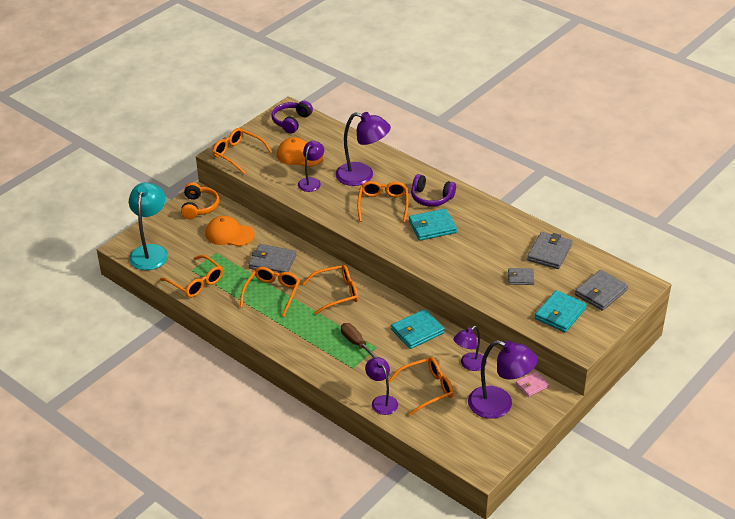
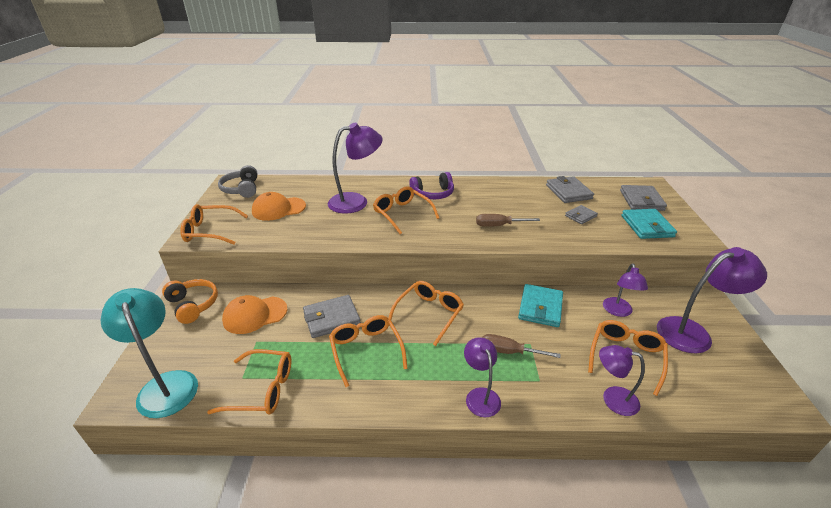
camera: 40 degrees left, 5 degrees down
purple headphones [271,101,313,134] -> grey headphones [218,165,257,198]
purple lamp [298,141,324,192] -> purple lamp moved to [464,337,501,417]
turquoise wallet [409,209,457,241] -> none
pink wallet [516,371,550,397] -> none
none -> brown screwdriver [476,214,540,227]

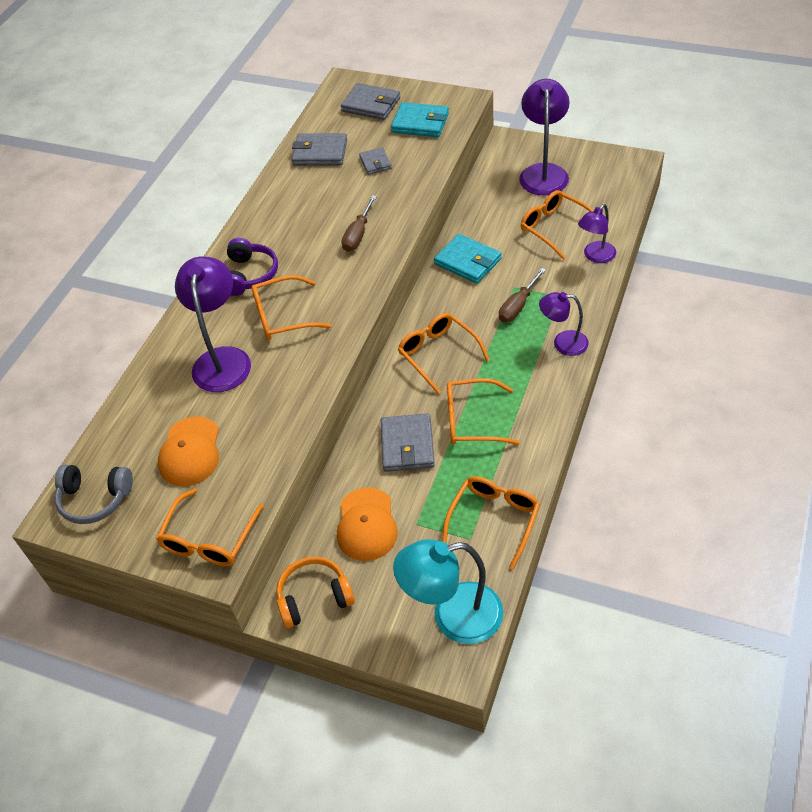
camera: 65 degrees left, 15 degrees up
purple lamp [603,263,648,317] -> none

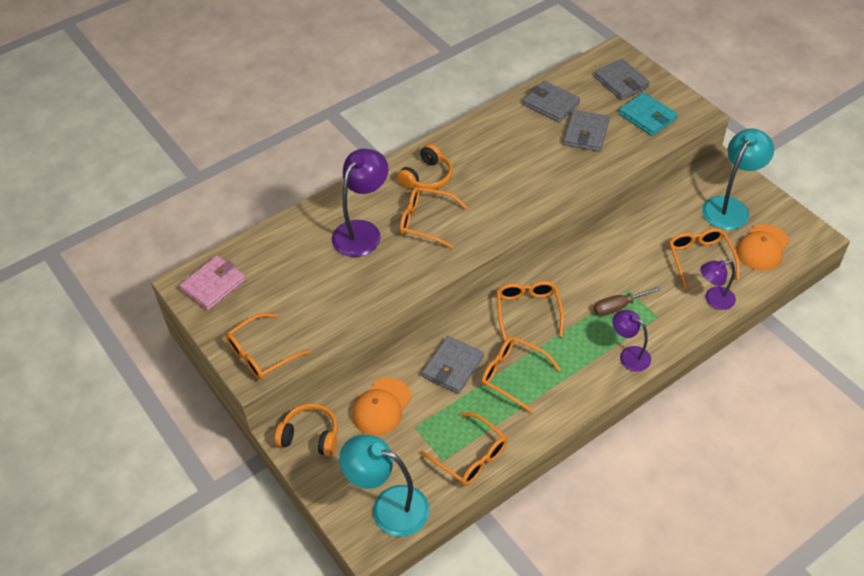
camera: 30 degrees right, 0 degrees up
grey headphones [55,465,133,524] -> pink wallet [179,255,246,310]
orange cap [158,416,219,486] -> orange cap moved to [736,224,789,271]
purple headphones [227,238,278,296] -> orange headphones [397,144,453,189]
brown screwdriver [341,195,377,252] -> none
grey wallet [359,147,392,175] -> grey wallet [563,110,609,151], size x1.66
turquoise wallet [434,234,502,284] -> none
orange glasses [442,476,540,569] -> orange glasses turned 75 degrees clockwise [420,412,507,486]
purple lamp [519,79,570,196] -> turquoise lamp [702,128,774,230]

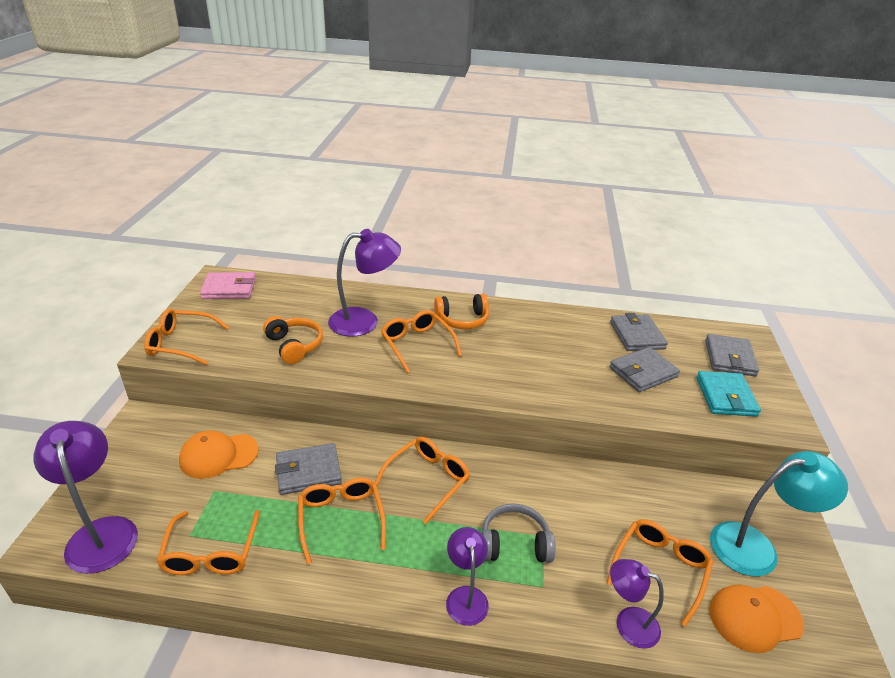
camera: 40 degrees right, 15 degrees down
orange headphones [275,403,338,456] -> orange headphones moved to [263,316,323,364]
turquoise lamp [339,435,429,537] -> purple lamp [33,421,138,574]
brown screwdriver [593,286,661,316] -> grey headphones [482,504,556,563]

